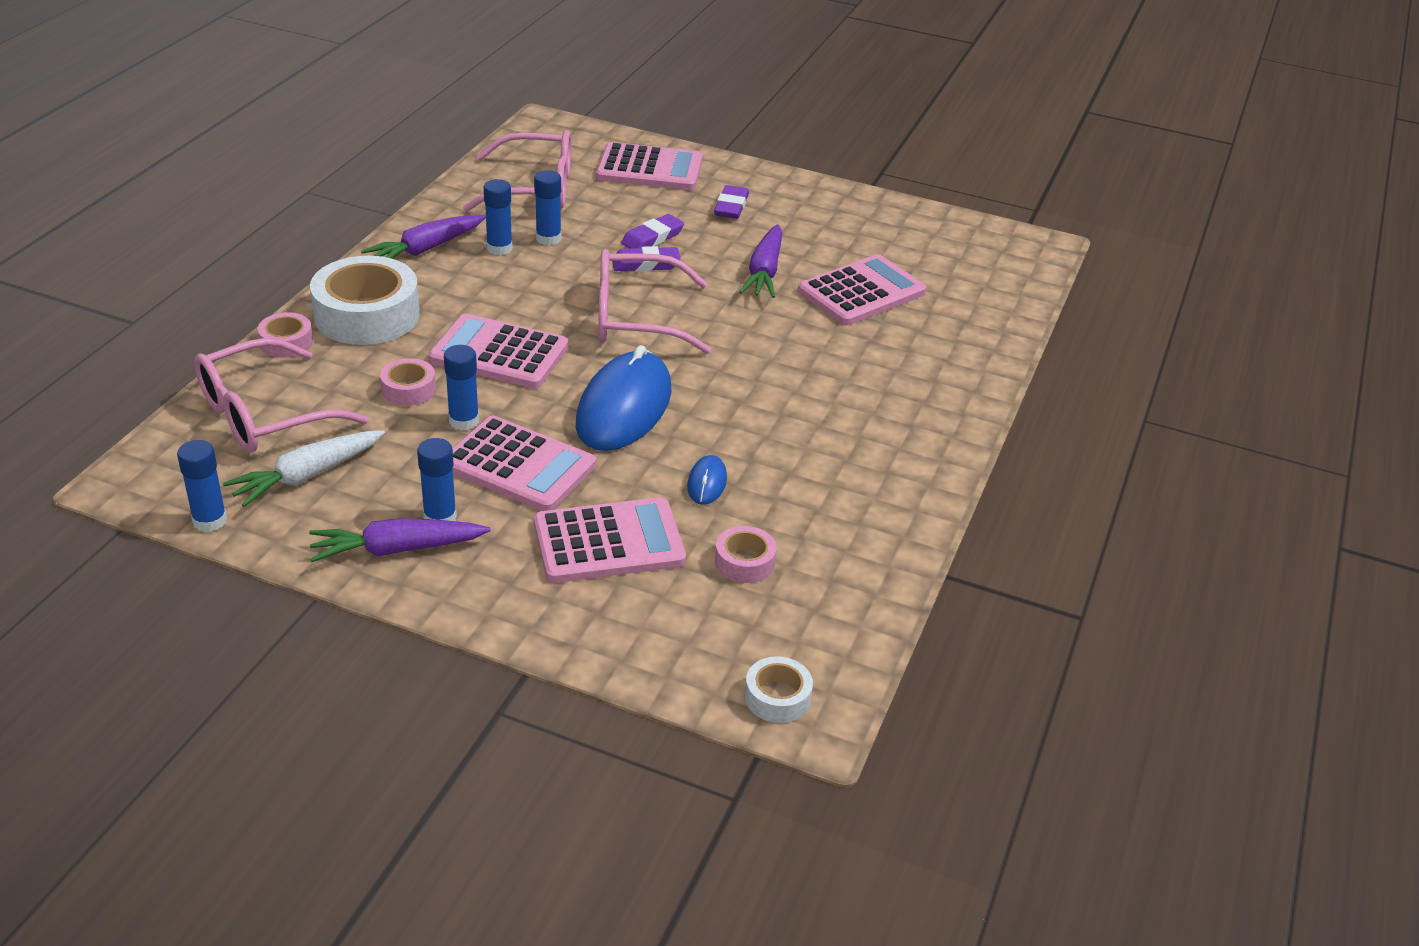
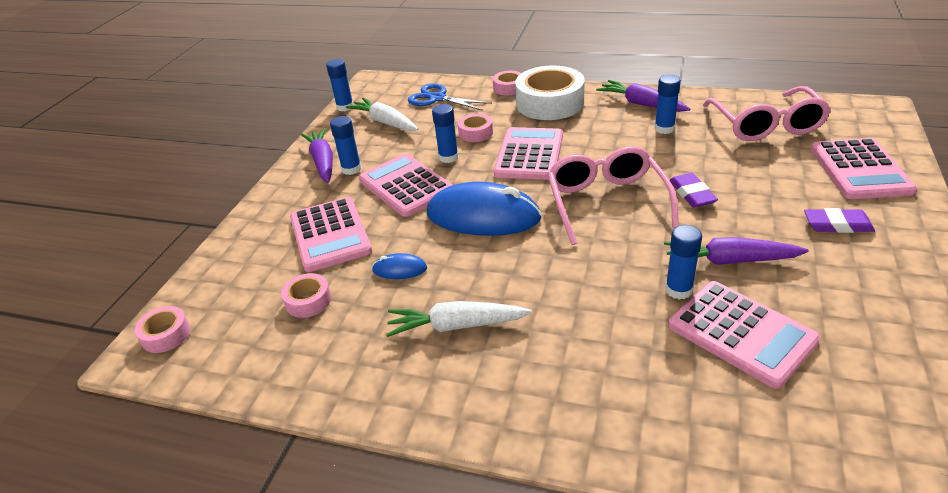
camera: 90 degrees right, 0 degrees up
pink glasses [194,338,369,453] -> blue scissors [408,83,492,111]
pink calculator [452,416,596,511] -> pink calculator turned 120 degrees clockwise [359,154,453,217]
blue glue stick [534,170,562,245] -> blue glue stick moved to [665,225,702,300]
purple eraser [621,214,684,248] -> none
white tape [745,656,813,723] -> pink tape [135,306,190,353]
none -> white carrot [386,301,532,337]

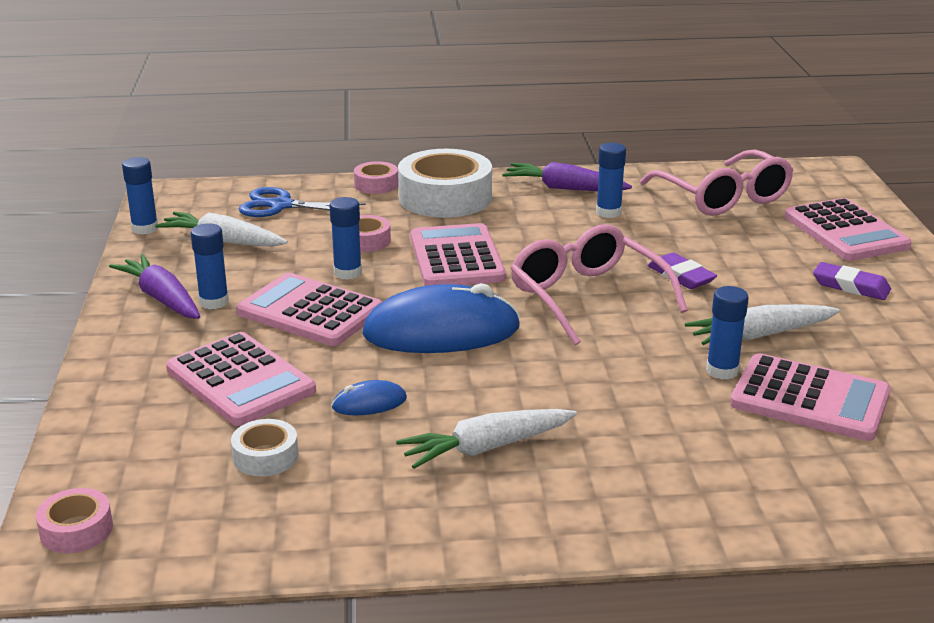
camera: 25 degrees left, 10 degrees down
pink tape [281,273,332,318] -> white tape [231,419,299,476]
purple carrot [664,237,809,265] -> white carrot [685,304,840,345]
purple eraser [804,208,875,233] -> purple eraser turned 45 degrees clockwise [813,262,891,300]

